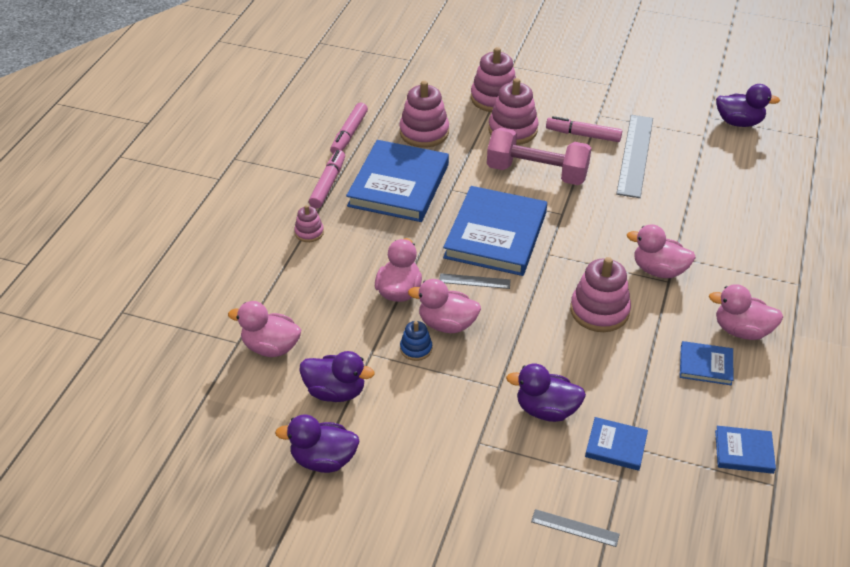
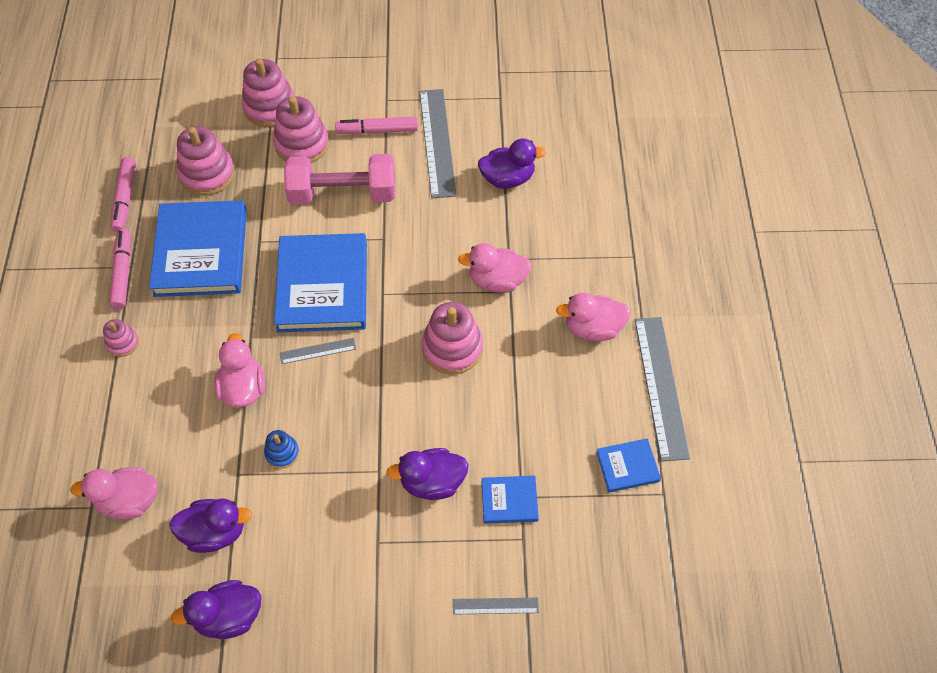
camera: 20 degrees left, 15 degrees up
pink duck [408,279,481,333] -> none
blue book [680,341,733,385] -> none
purple duck [716,84,780,127] -> purple duck moved to [478,139,547,189]
none -> grey ruler [635,317,690,462]

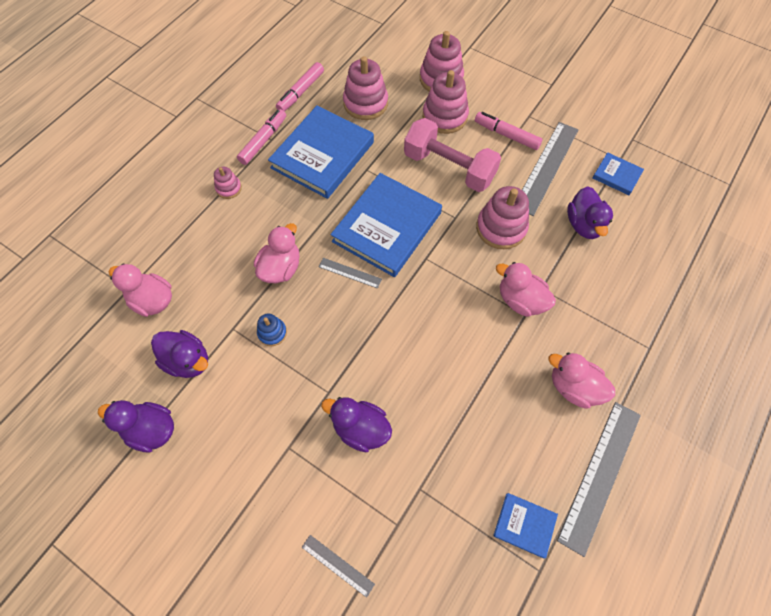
camera: 35 degrees right, 5 degrees up
pink stacking toy [422,302,483,374] -> pink stacking toy moved to [476,186,529,249]
purple duck [478,139,547,189] -> purple duck turned 60 degrees clockwise [567,186,613,239]
blue book [482,476,539,524] -> blue book moved to [593,152,644,195]

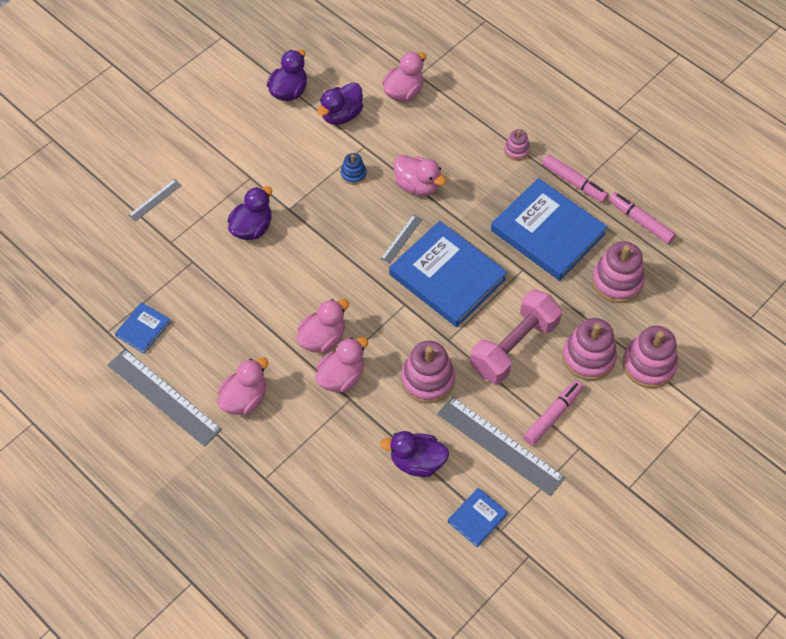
camera: 100 degrees right, 5 degrees down
none -> pink duck [296,299,349,353]

